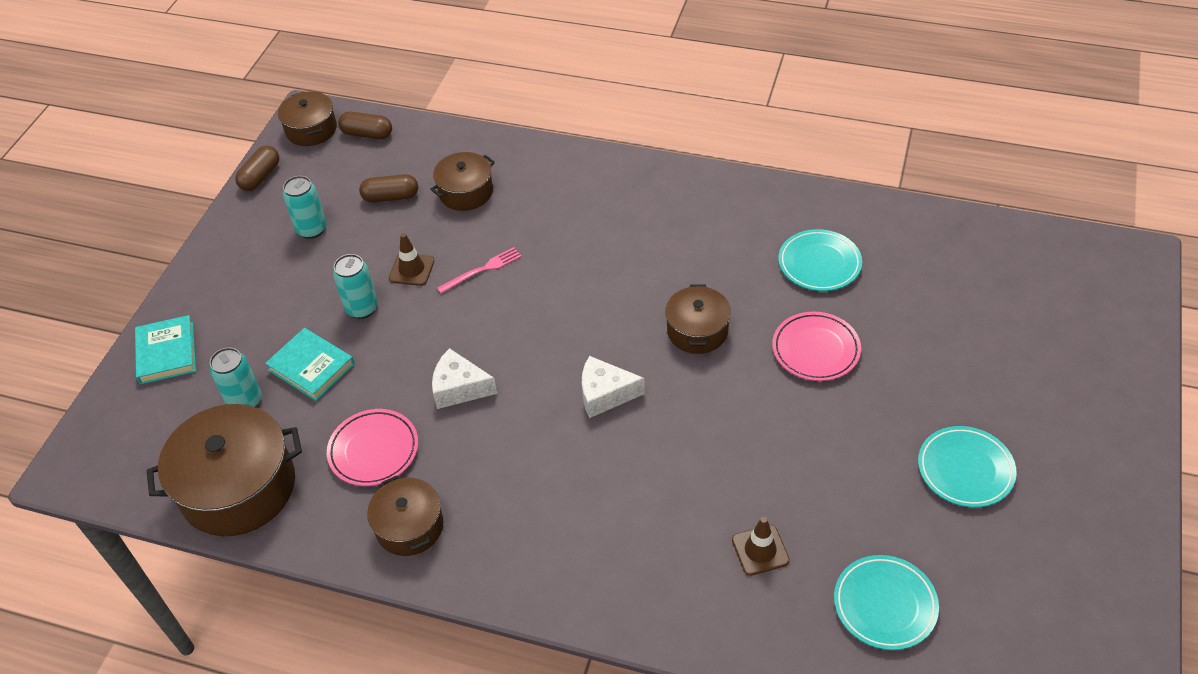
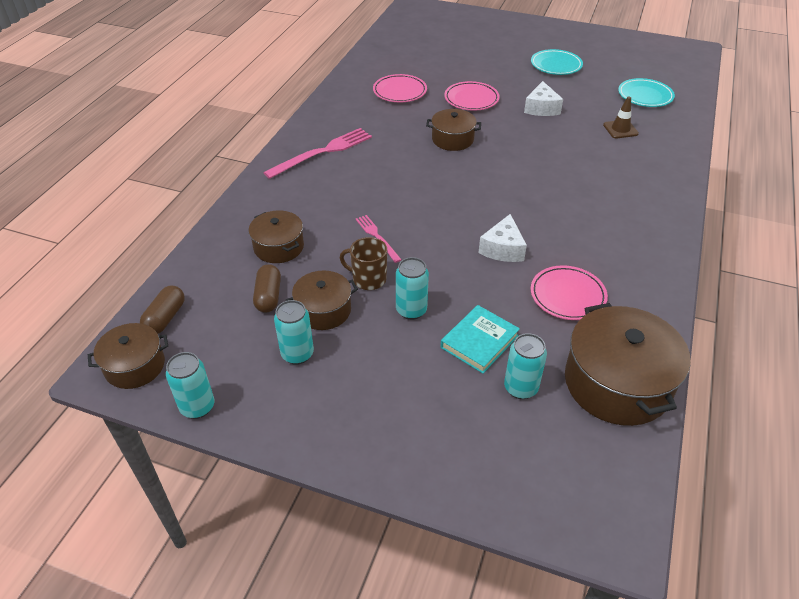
camera: 90 degrees left, 5 degrees down
turquoise book [135,315,196,384] -> none
brown capsule [235,145,279,191] -> turquoise can [166,352,214,419]
brown pot [367,475,443,556] -> brown pot moved to [286,270,358,330]
brown traffic cone [389,233,435,286] -> brown mug [340,237,387,290]
white cheese [582,356,645,418] -> white cheese moved to [524,81,563,116]
turquoise plate [778,229,862,291] -> pink plate [373,74,427,102]
none -> pink fork [263,128,372,179]

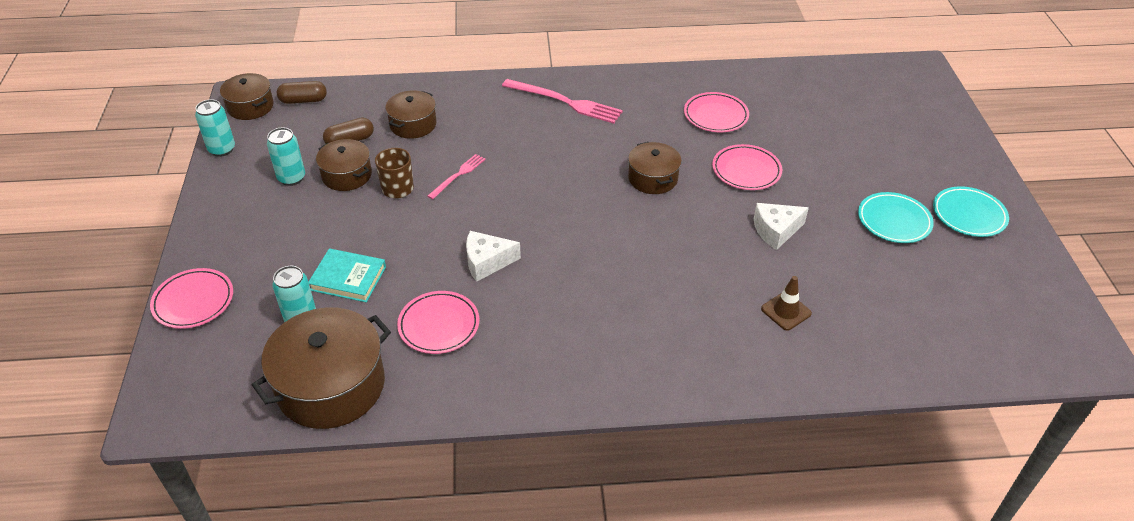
camera: 65 degrees right, 0 degrees up
turquoise can [396,257,429,320] -> none
turquoise plate [618,78,675,107] -> turquoise plate moved to [933,186,1009,237]
none -> pink plate [150,268,233,329]

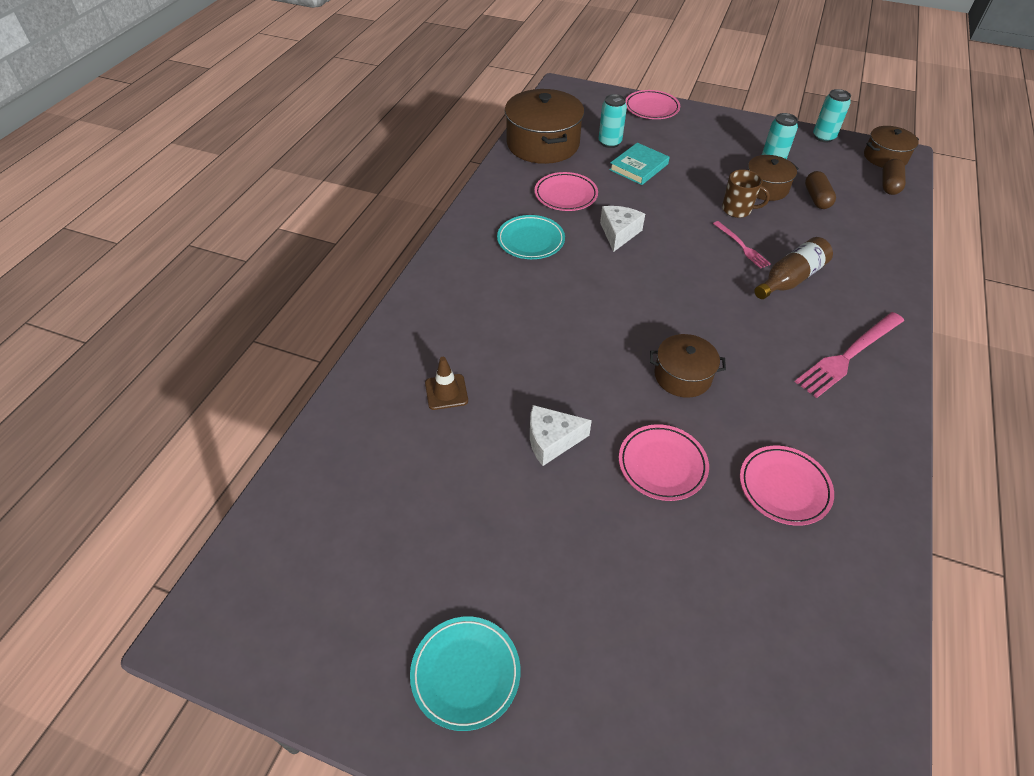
camera: 115 degrees right, 5 degrees up
brown pot [385,91,437,139] -> none
white cheese [754,203,809,250] -> white cheese turned 105 degrees counterclockwise [530,405,592,466]
turquoise plate [858,192,934,243] -> turquoise plate moved to [497,215,565,259]
none -> brown bottle [754,237,833,299]

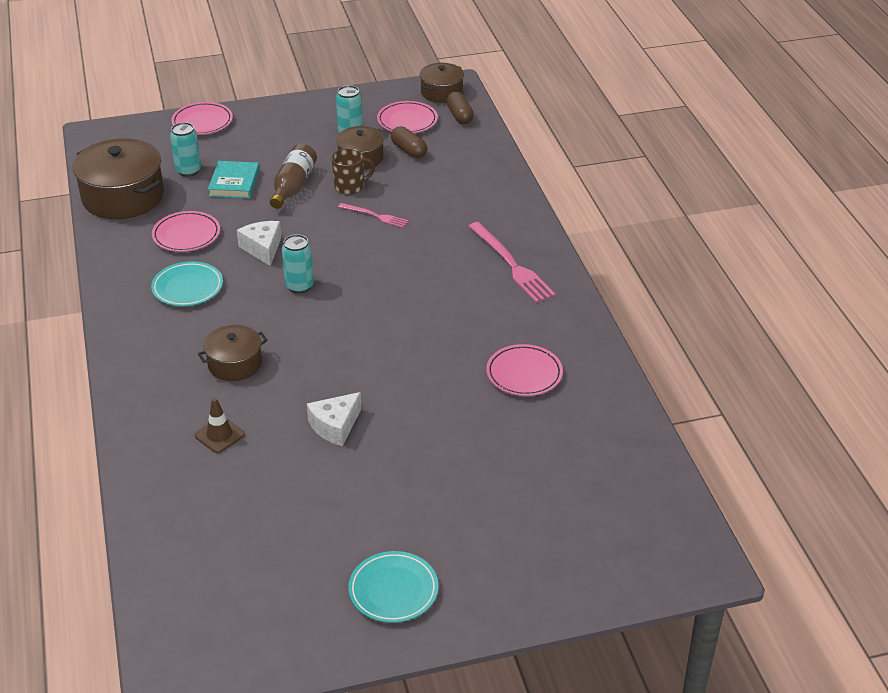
camera: 35 degrees left, 10 degrees down
pink plate [619,424,709,501] -> pink plate moved to [377,101,438,133]
brown pot [650,334,726,398] -> brown pot moved to [198,325,268,381]
brown bottle [754,237,833,299] -> brown bottle moved to [270,144,317,209]
pink fork [795,312,904,398] -> pink fork turned 45 degrees counterclockwise [468,222,556,303]
turquoise can [813,89,851,143] -> turquoise can moved to [282,234,314,294]

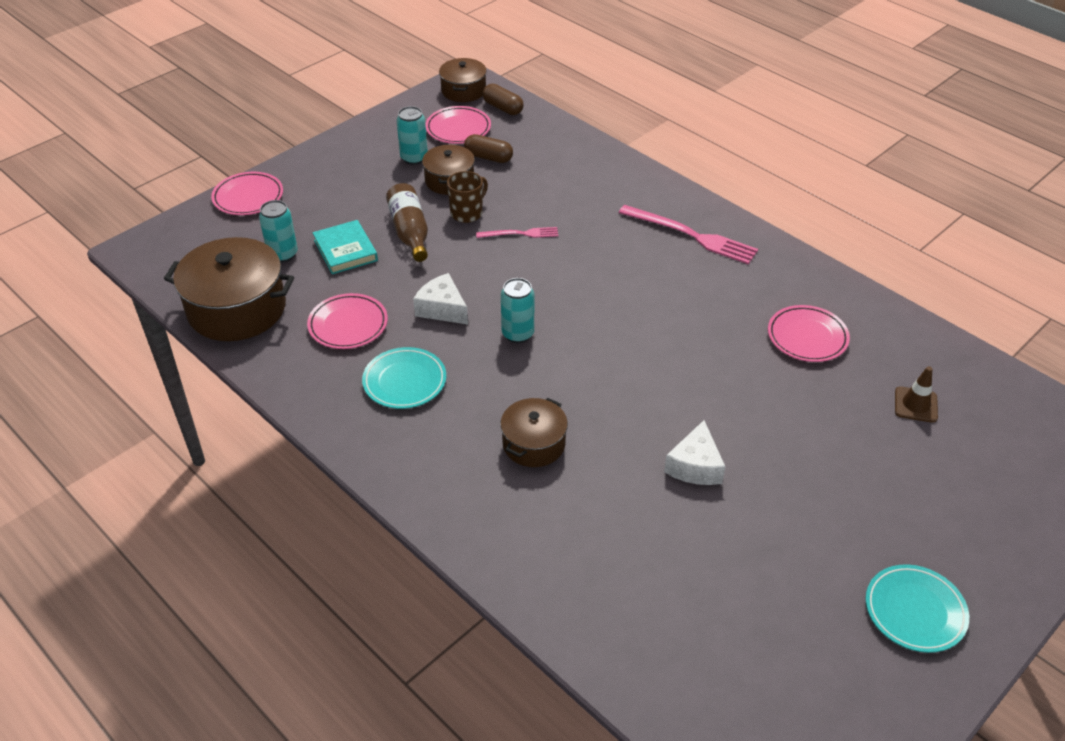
camera: 30 degrees left, 5 degrees up
brown traffic cone [195,398,245,453] -> brown traffic cone moved to [895,366,938,423]

